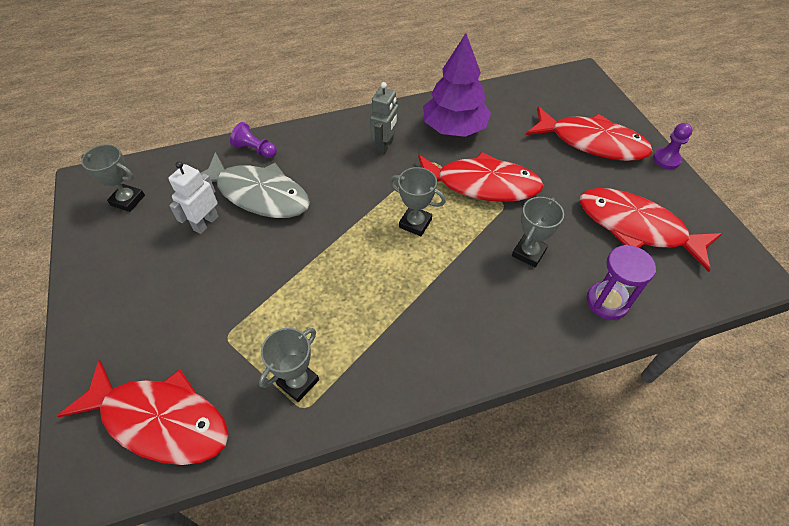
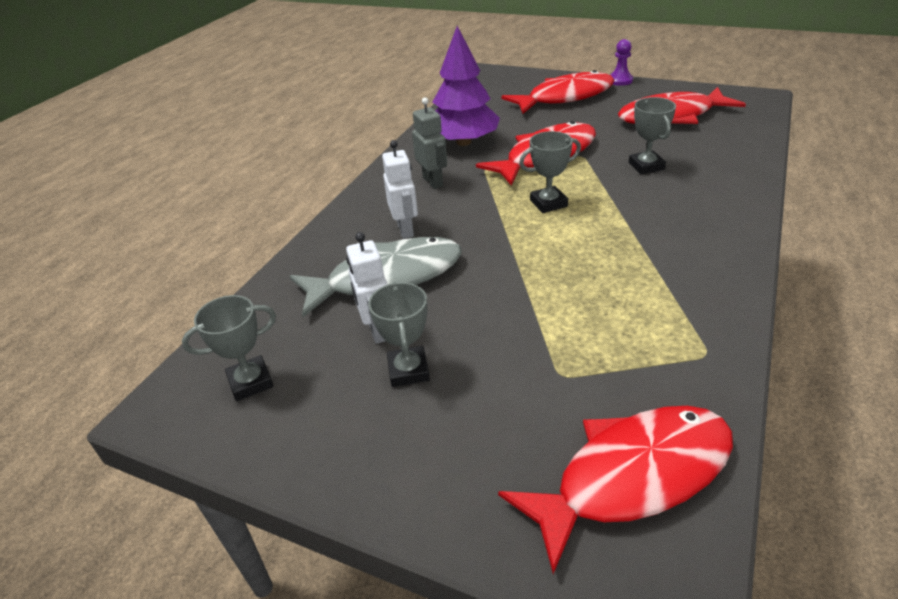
camera: 45 degrees left, 15 degrees down
purple pawn [230,122,277,158] -> none
grey trophy [259,328,319,402] -> grey trophy moved to [368,282,430,387]
purple hourglass [587,245,656,320] -> none
none -> white robot [382,140,418,239]

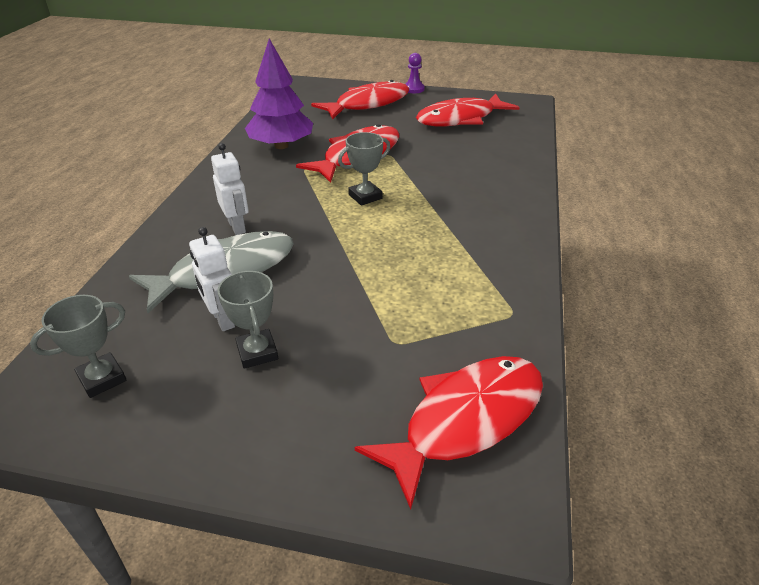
camera: 15 degrees left, 0 degrees up
grey robot [412,97,447,189] -> none
grey trophy [629,97,676,174] -> none

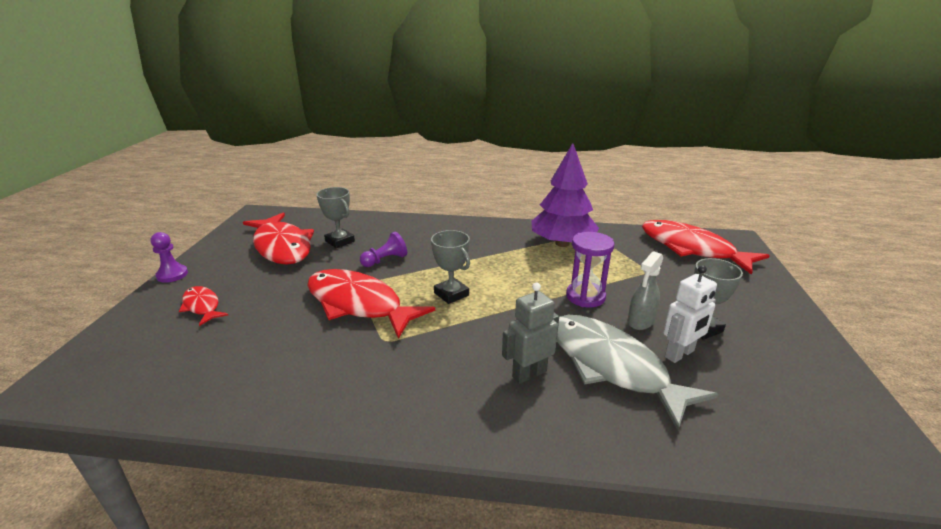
camera: 95 degrees left, 10 degrees down
grey trophy [30,295,126,398] -> grey trophy moved to [316,187,355,248]
white robot [211,143,249,235] -> grey robot [502,283,559,384]
purple tree [245,38,313,149] -> purple tree moved to [531,143,599,247]
red fish [311,80,409,119] -> red fish [179,286,228,326], size x0.50
none -> purple pawn [360,231,407,267]
none -> purple hourglass [566,232,614,307]
none -> grey spray bottle [628,251,663,330]

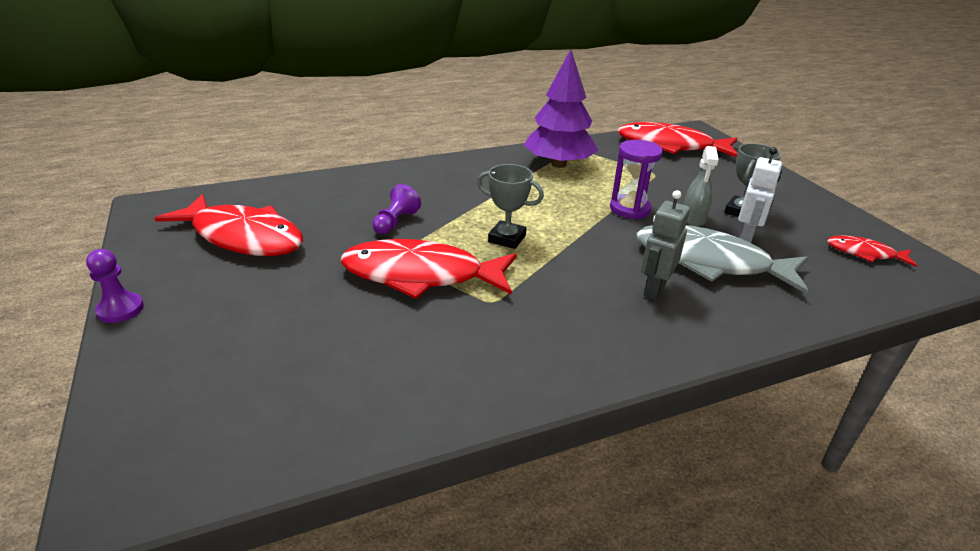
camera: 30 degrees left, 5 degrees up
red fish [179,286,228,326] -> red fish moved to [827,235,917,267]
grey trophy [316,187,355,248] -> none

